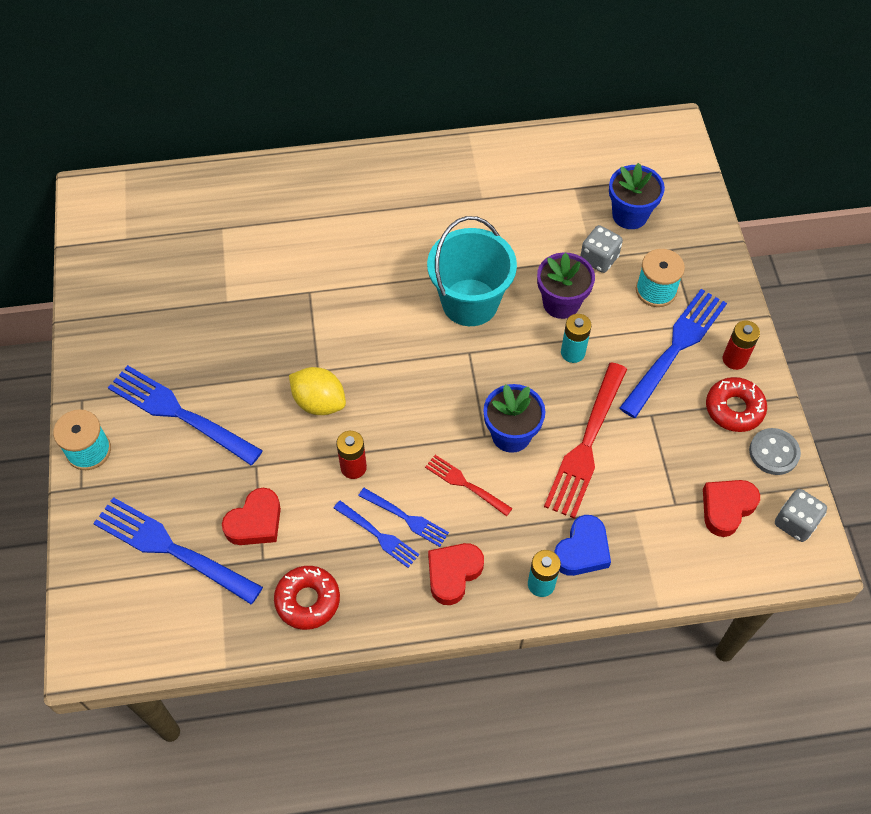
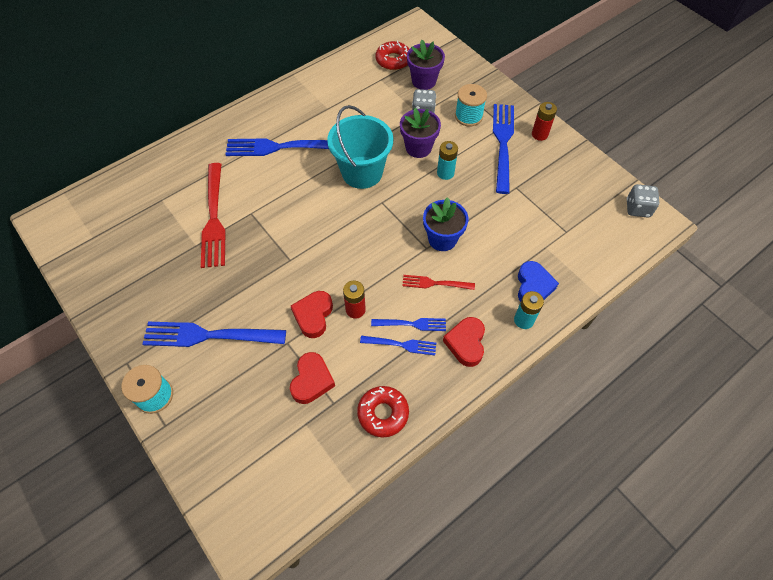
camera: 30 degrees left, 0 degrees up
blue fork [93,497,263,605] -> blue fork moved to [226,138,329,156]
yellow lemon [289,367,346,415] -> none
red fork [544,362,627,519] -> red fork moved to [201,163,226,268]
blue flower pot [609,163,665,229] -> purple flower pot [407,39,445,90]
red heart [703,480,760,537] -> red heart moved to [291,291,333,338]
red donut [706,377,767,432] -> red donut moved to [375,41,409,70]
grey button [749,428,801,475] -> none

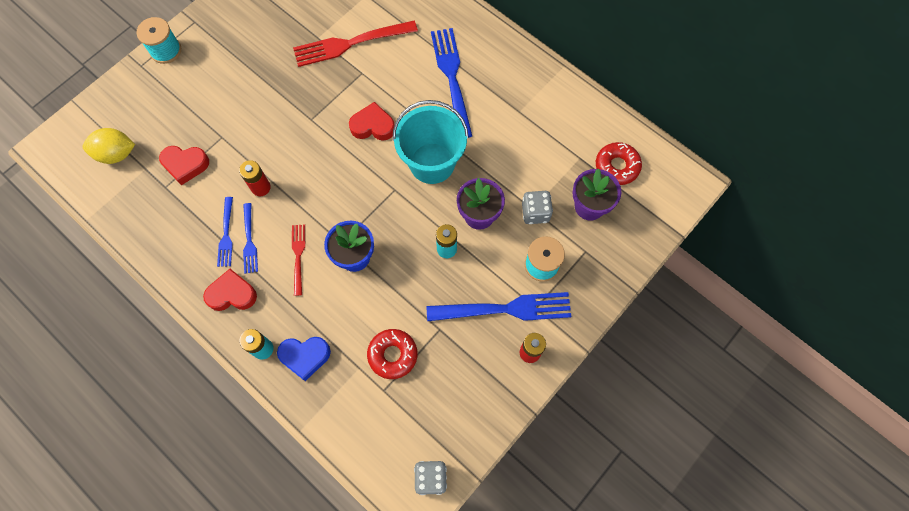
camera: 80 degrees right, 10 degrees up
blue fork [142,322,286,347] -> none
red heart [291,291,333,338] -> red heart moved to [349,102,395,141]
red donut [357,386,409,438] -> red donut moved to [367,329,417,379]
none -> yellow lemon [83,128,135,164]

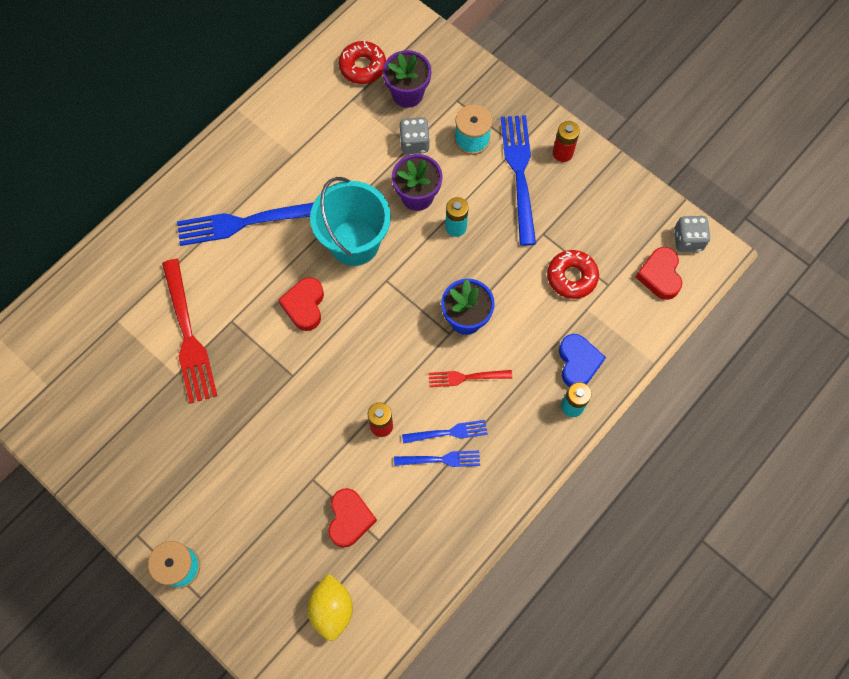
camera: 90 degrees left, 0 degrees up
red heart [203,269,257,311] -> red heart moved to [636,247,682,300]

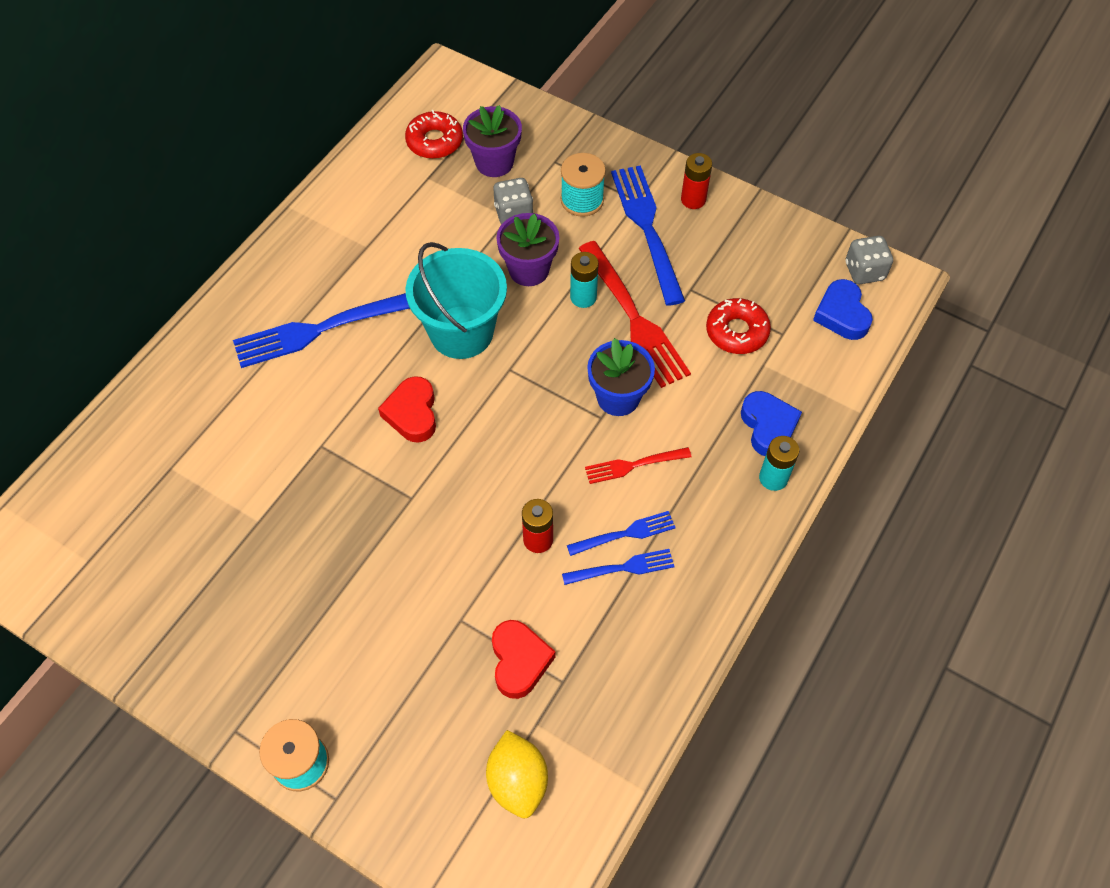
camera: 10 degrees left, 10 degrees down
red fork [162,259,217,404] -> red fork moved to [578,241,691,388]
red heart [636,247,682,300] -> blue heart [813,279,873,340]

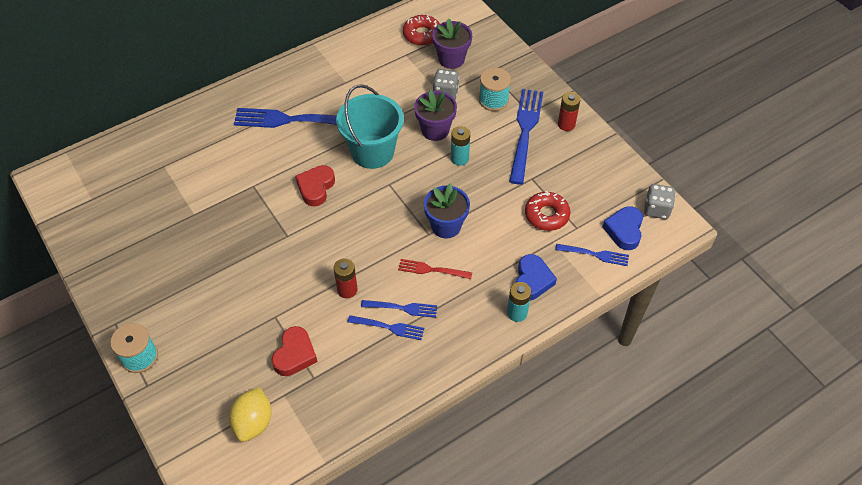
camera: 25 degrees right, 5 degrees down
red fork [578,241,691,388] -> none
none -> blue fork [555,244,629,266]

